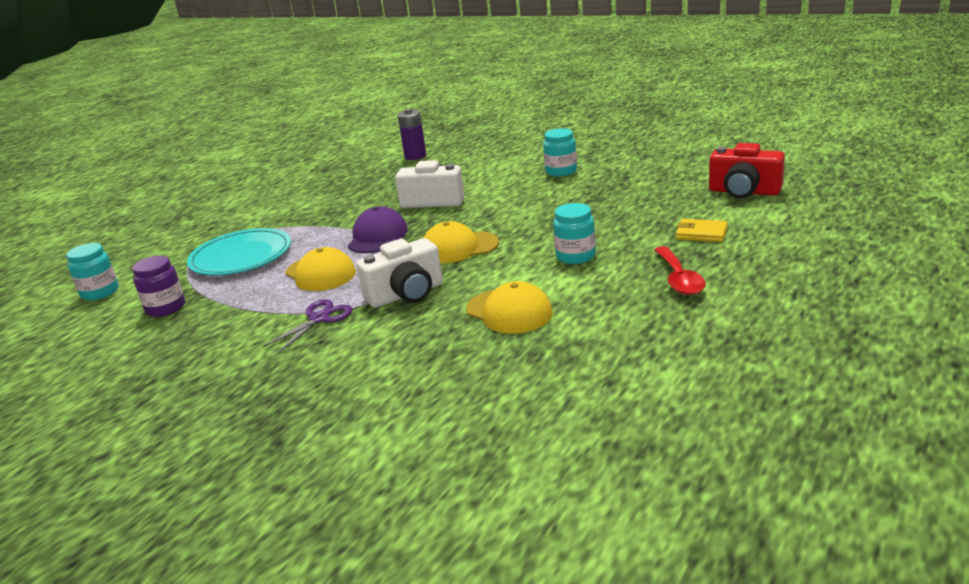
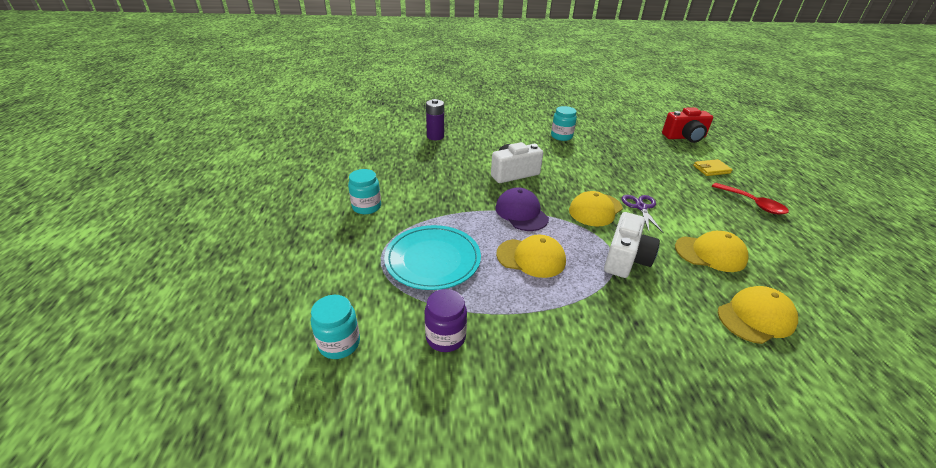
camera: 40 degrees left, 10 degrees up
purple scissors [263,299,353,353] -> purple scissors moved to [622,195,664,234]
turquoise jar [553,203,596,264] -> turquoise jar moved to [348,169,381,214]
none -> yellow cap [718,286,798,344]

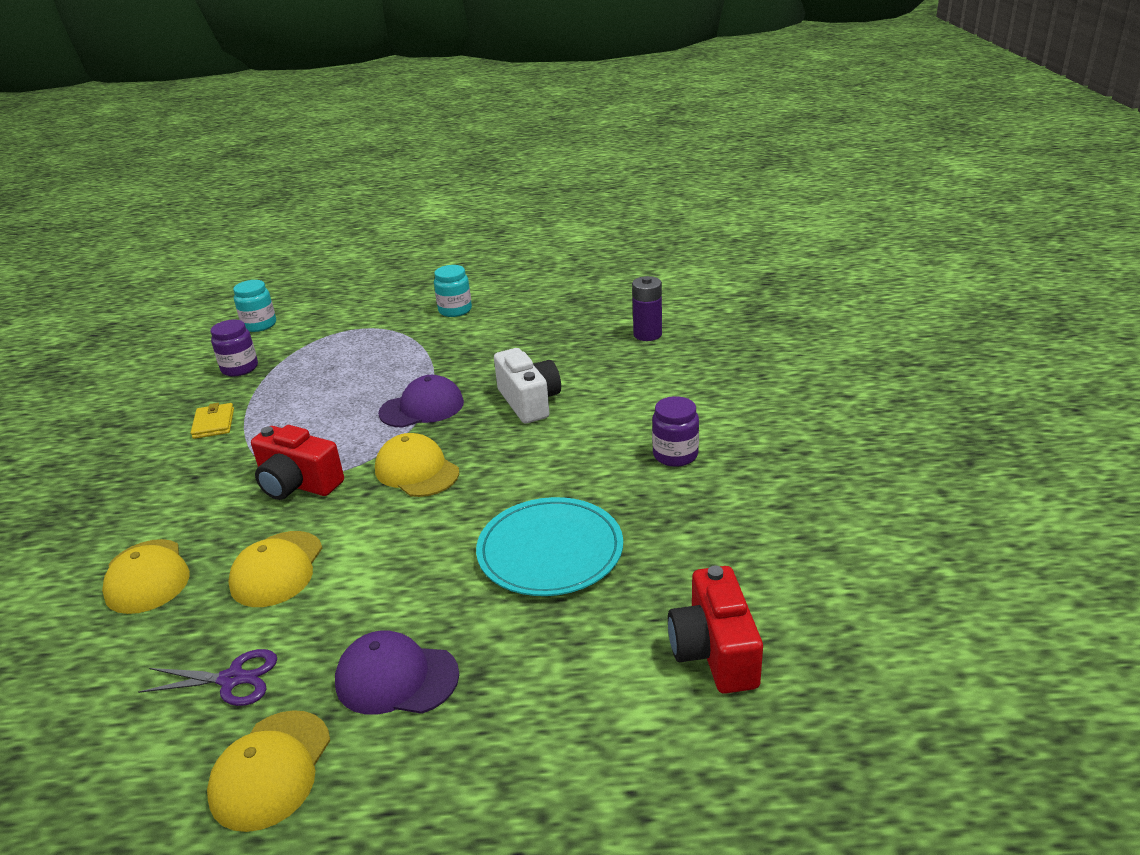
camera: 95 degrees right, 5 degrees down
turquoise plate [384,225,481,290] -> turquoise plate moved to [476,497,623,596]
yellow cap [496,235,566,278] -> yellow cap moved to [207,710,330,832]
turquoise jar [551,106,577,141] -> purple jar [652,396,699,467]
white camera [604,212,660,278] -> red camera [251,425,344,500]
purple scissors [622,195,664,234] -> purple scissors moved to [138,649,277,706]
yellow wallet [693,159,732,176] -> yellow wallet moved to [191,403,234,439]
red spoon [712,183,789,215] -> purple cap [335,630,459,715]

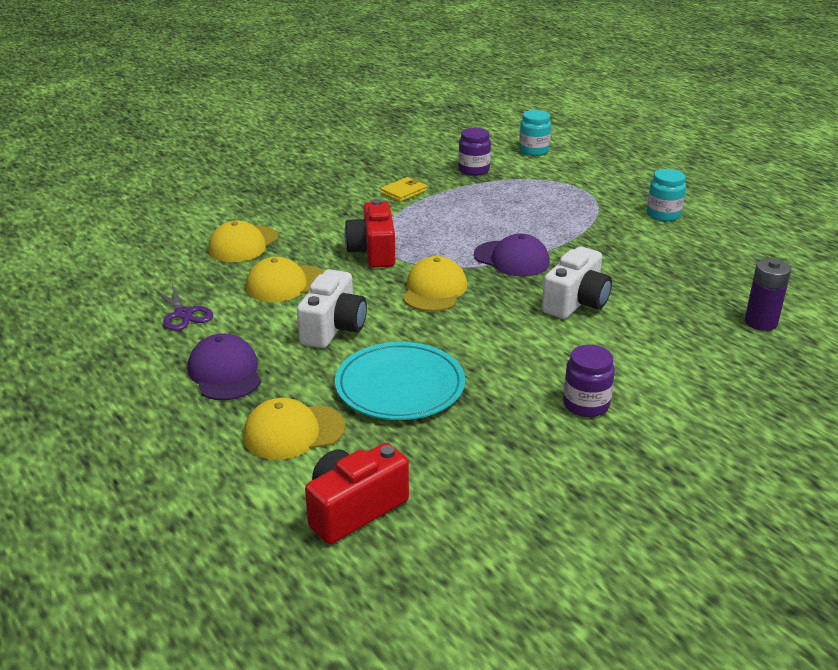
camera: 55 degrees right, 0 degrees up
yellow cap [207,710,330,832] -> yellow cap moved to [243,398,346,460]
none -> white camera [297,269,367,348]

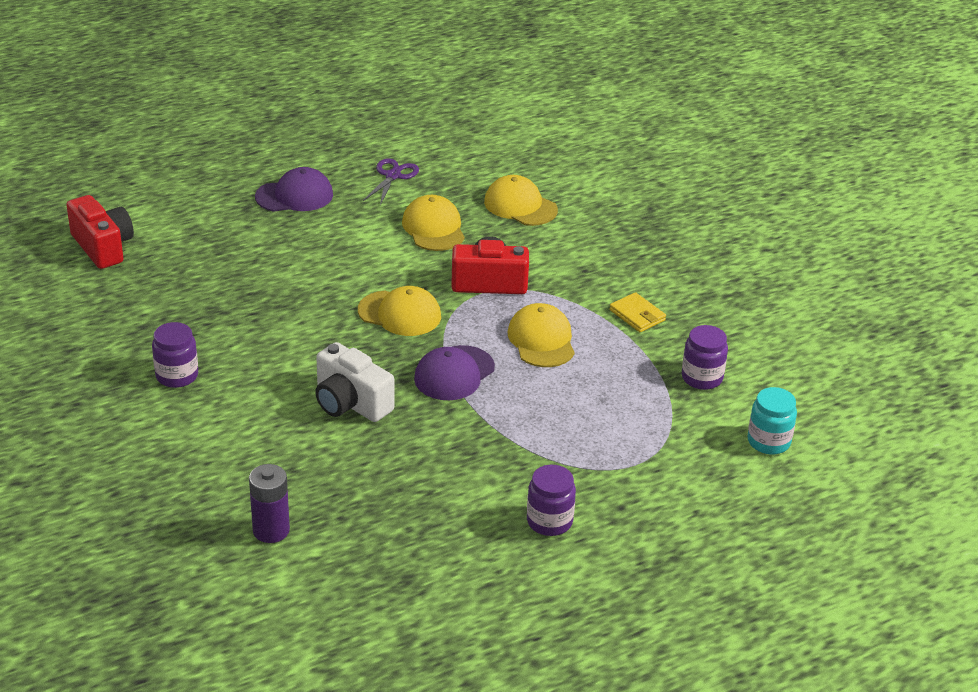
camera: 95 degrees right, 5 degrees up
purple scissors [153,284,213,331] -> purple scissors turned 135 degrees clockwise [363,158,419,205]
yellow cap [243,398,346,460] -> yellow cap moved to [508,303,575,367]
white camera [297,269,367,348] -> none
turquoise plate [335,342,465,420] -> none
turquoise jar [647,169,686,221] -> purple jar [527,465,576,536]

